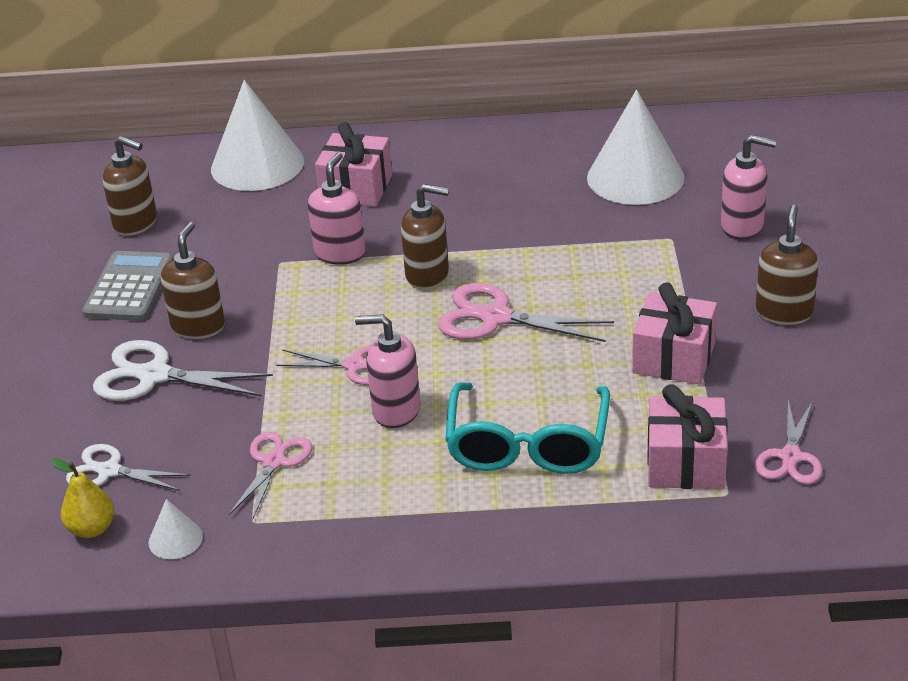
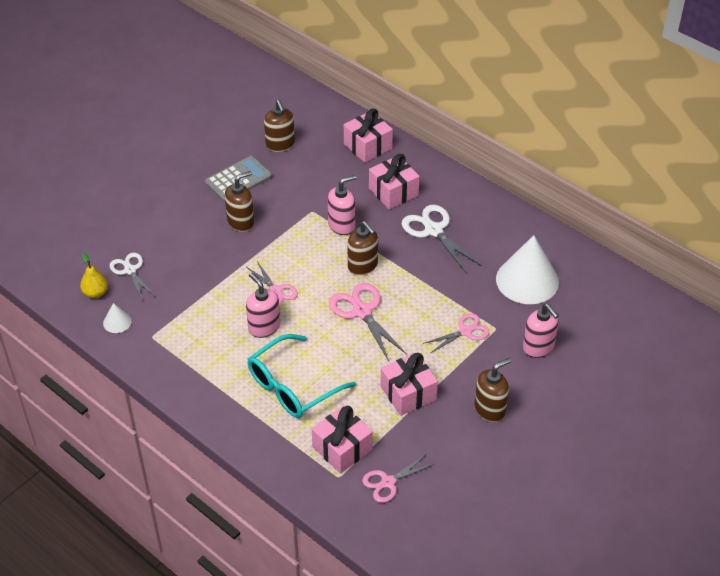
camera: 40 degrees right, 10 degrees up
white scissors [93,340,273,401] -> white scissors moved to [402,205,482,272]
white cone [211,80,304,191] -> pink gift [344,109,393,163]
pink scissors [229,432,312,521] -> pink scissors moved to [423,313,490,353]

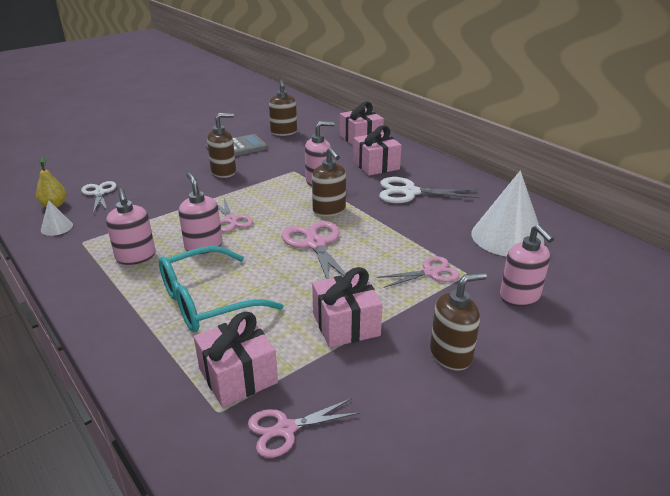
camera: 10 degrees right, 15 degrees down
white scissors [402,205,482,272] -> white scissors turned 60 degrees counterclockwise [379,177,480,203]
none -> pink soap dispenser [106,188,155,265]

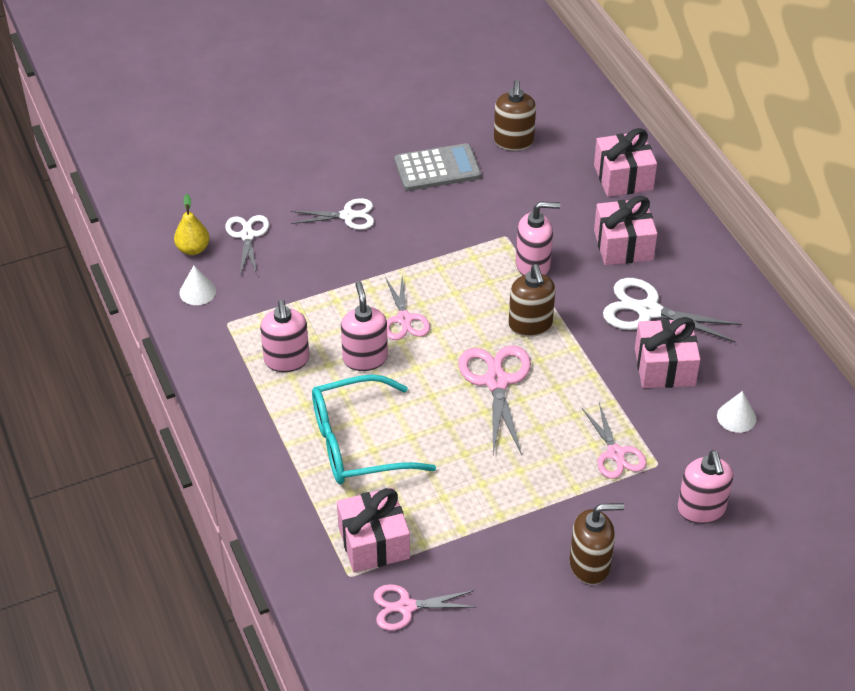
camera: 15 degrees right, 15 degrees up
brown soap dispenser [207,113,236,178] -> none
pink gift [312,267,383,348] -> pink gift moved to [635,317,700,388]
pink scissors [377,257,459,288] -> pink scissors turned 75 degrees clockwise [582,403,647,479]
white cone [471,170,545,256] -> white cone [717,391,757,433], size x0.44
none -> white scissors [291,198,374,230]

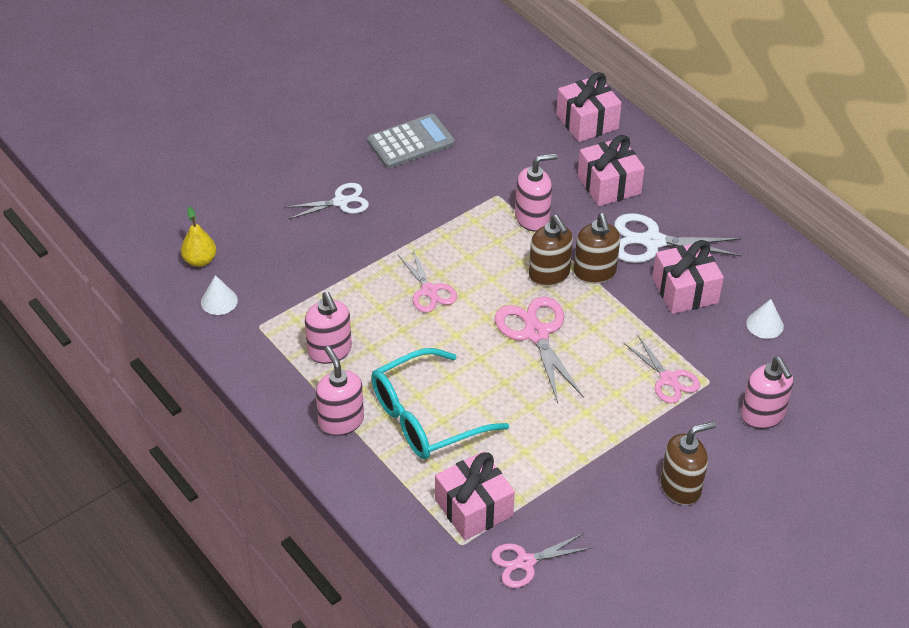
camera: 15 degrees left, 0 degrees up
white scissors [225,215,269,275] -> none
pink soap dispenser [341,281,388,371] -> pink soap dispenser moved to [316,346,364,436]
brown soap dispenser [494,80,536,151] -> brown soap dispenser moved to [574,213,620,284]

